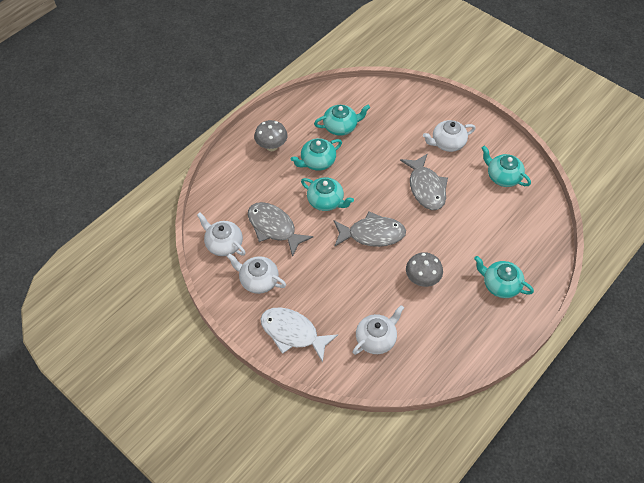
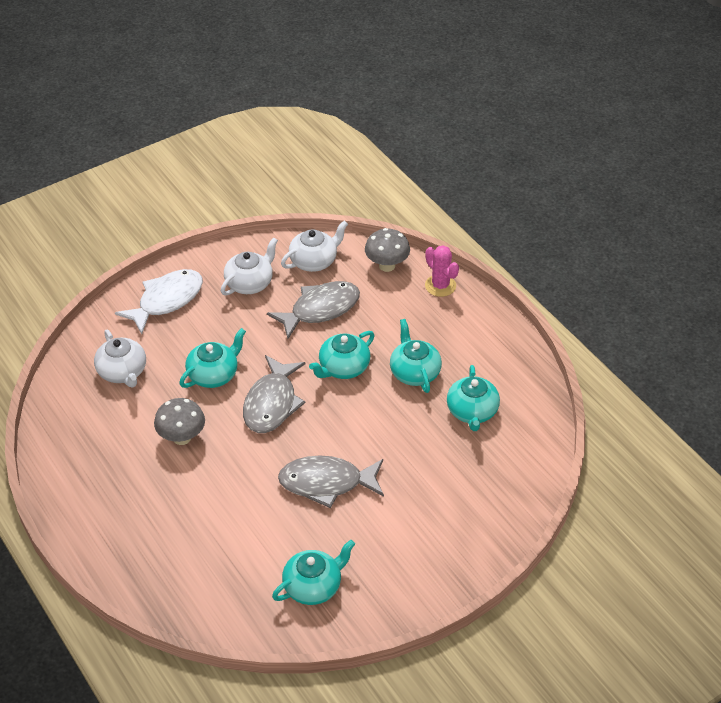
camera: 105 degrees right, 10 degrees down
grey mushroom [254,120,288,151] -> grey mushroom moved to [365,228,410,272]
white teapot [423,120,476,152] -> none
turquoise teapot [474,256,534,298] -> turquoise teapot moved to [179,328,246,388]
none -> pink cactus [425,245,459,297]

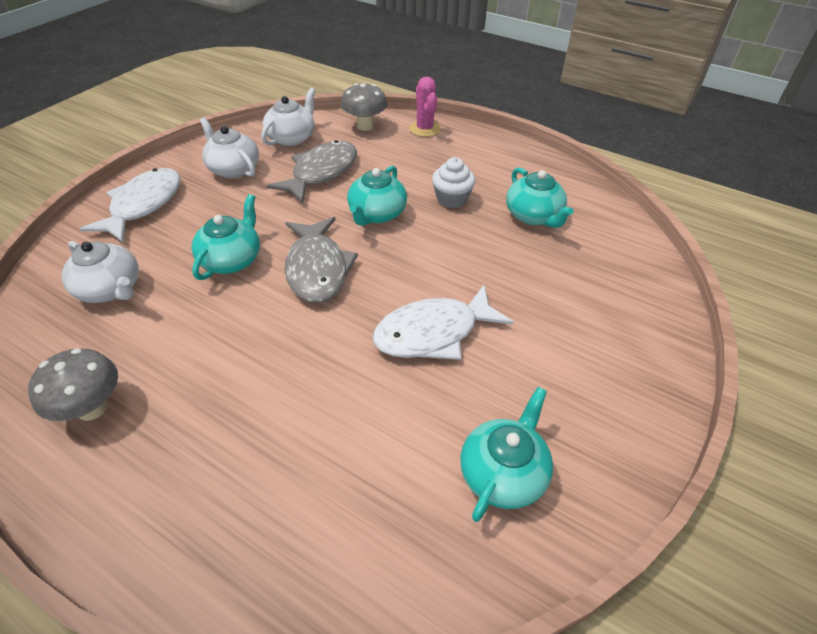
camera: 25 degrees left, 0 degrees up
grey mushroom [154,398,205,445] -> grey mushroom moved to [28,348,118,421]
white teapot [221,237,278,295] -> white teapot turned 60 degrees counterclockwise [200,117,259,178]
grey fish [278,456,384,508] -> white fish [372,285,514,360]
turquoise teapot [390,319,442,393] -> white cupcake [432,157,476,208]
pink cactus [425,245,459,297] -> pink cactus turned 45 degrees clockwise [409,77,441,137]

